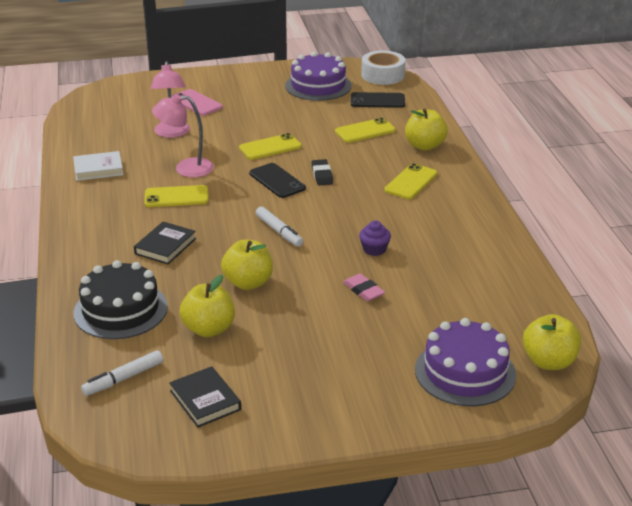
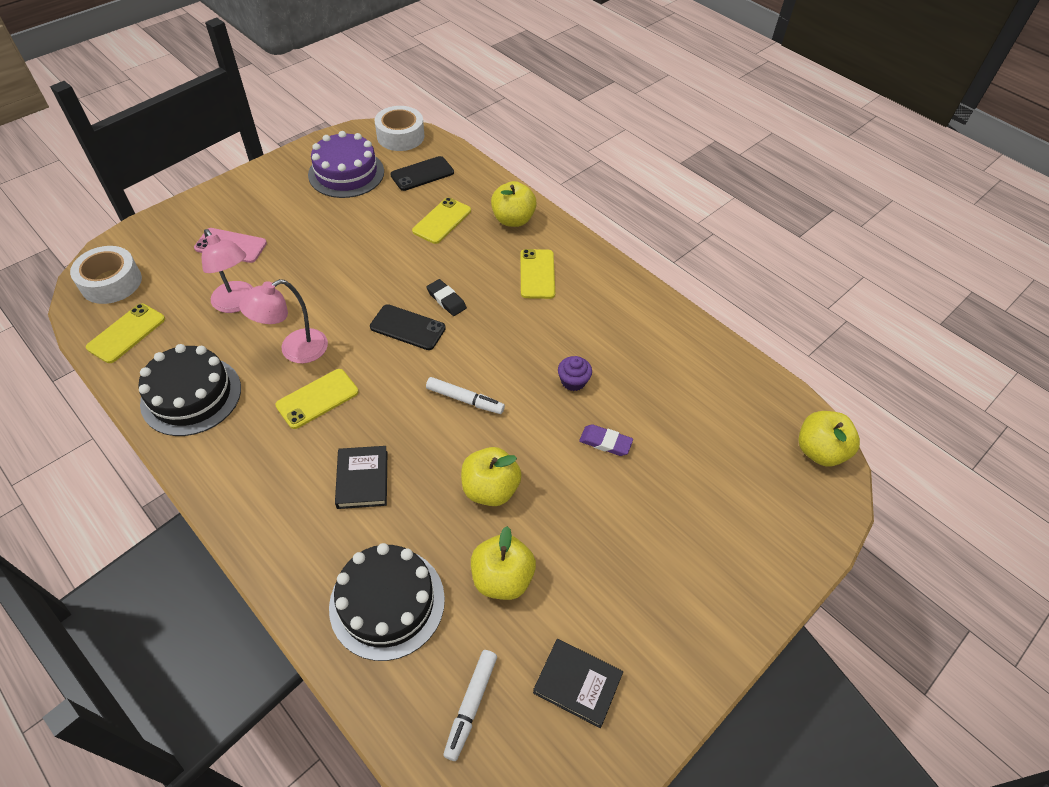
camera: 35 degrees left, 20 degrees up
white book [73,151,123,181] -> black cake [138,344,241,436]
yellow phone [239,133,302,160] -> yellow phone moved to [86,304,165,363]
pink eraser [343,273,385,301] -> purple eraser [579,424,633,456]
purple cake [415,318,516,406] -> none
none -> white tape [70,246,142,304]

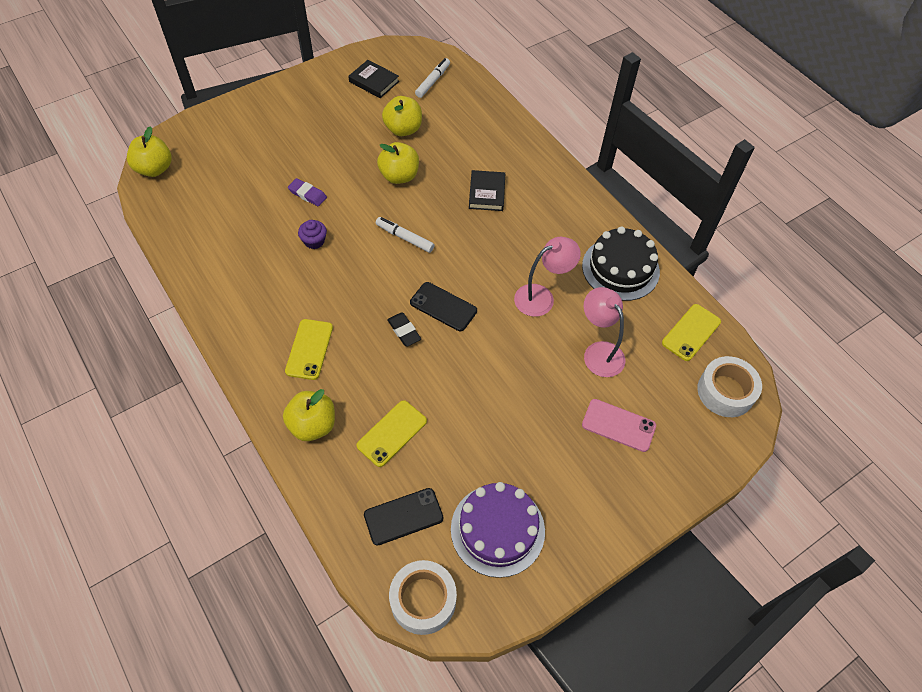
camera: 170 degrees left, 5 degrees up
yellow phone [276,369,359,429] -> none
black cake [329,543,445,661] -> none

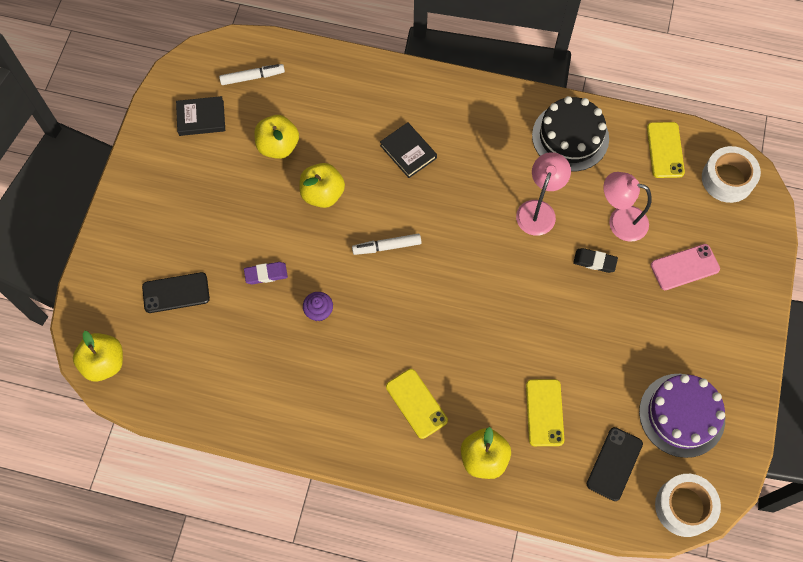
camera: 40 degrees left, 10 degrees up
black eraser [387,313,421,346] -> black eraser moved to [573,248,618,273]
black phone [410,282,477,331] -> black phone moved to [142,272,210,313]
white marker [415,58,450,98] -> white marker turned 90 degrees clockwise [219,64,285,85]

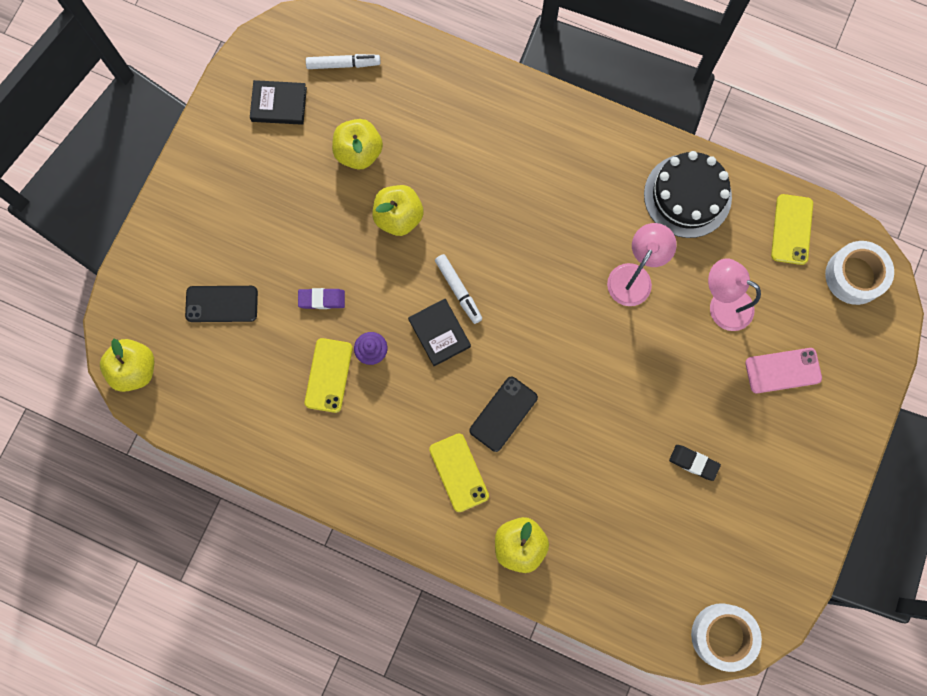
camera: 10 degrees right, 10 degrees up
white marker [352,234,422,255] -> white marker turned 120 degrees counterclockwise [435,254,482,324]
black book [380,122,437,178] -> black book moved to [408,299,471,366]
yellow phone [526,379,564,446] -> yellow phone moved to [305,338,353,413]
black eraser [573,248,618,273] -> black eraser moved to [669,445,721,481]
black phone [587,427,643,501] -> black phone moved to [469,377,538,452]
purple cake [639,374,725,458] -> none

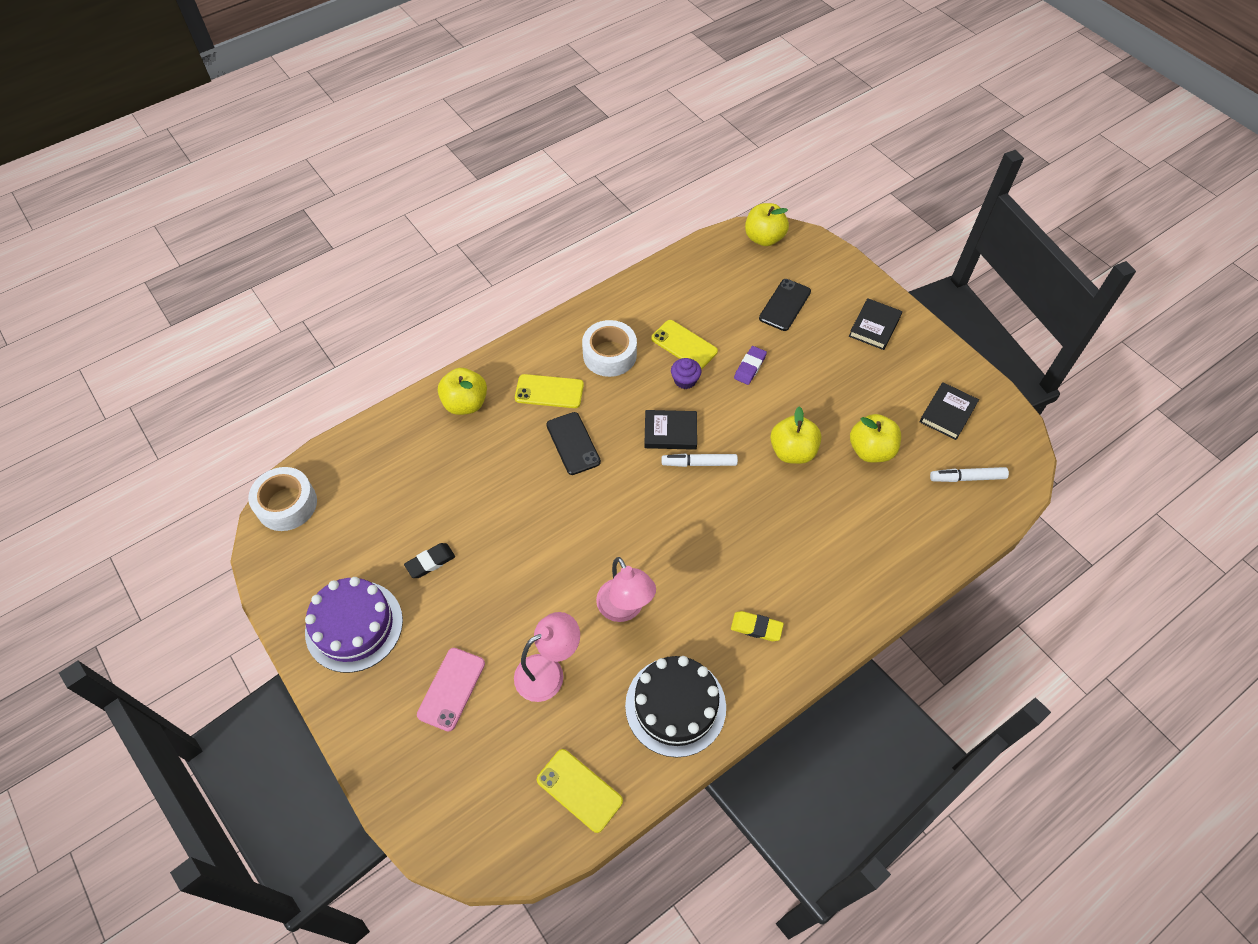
camera: 120 degrees right, 20 degrees down
white marker [306,54,380,69] -> white marker turned 60 degrees clockwise [930,467,1009,482]
white tape [825,241,894,305] -> white tape moved to [582,320,637,377]
none -> purple cake [305,577,403,673]
none -> yellow eraser [731,611,784,641]
none -> black book [849,298,902,350]

